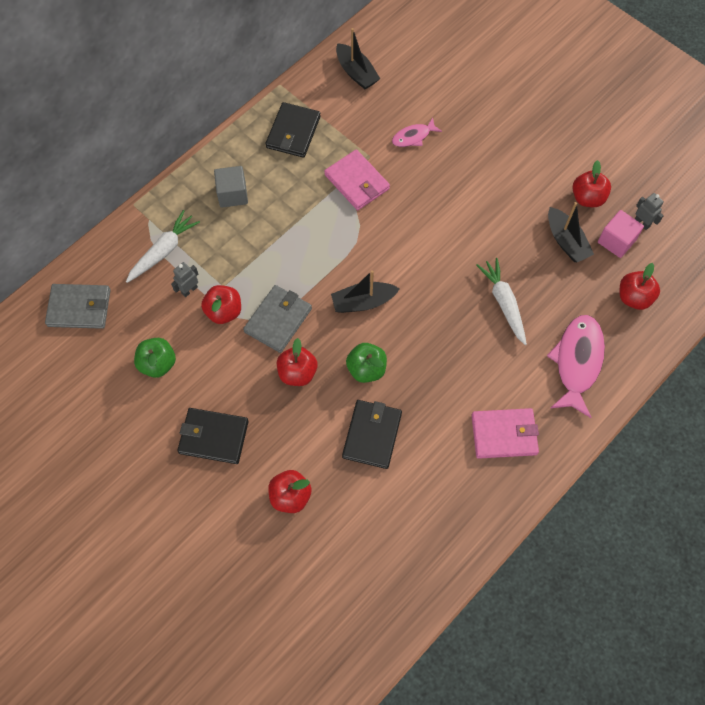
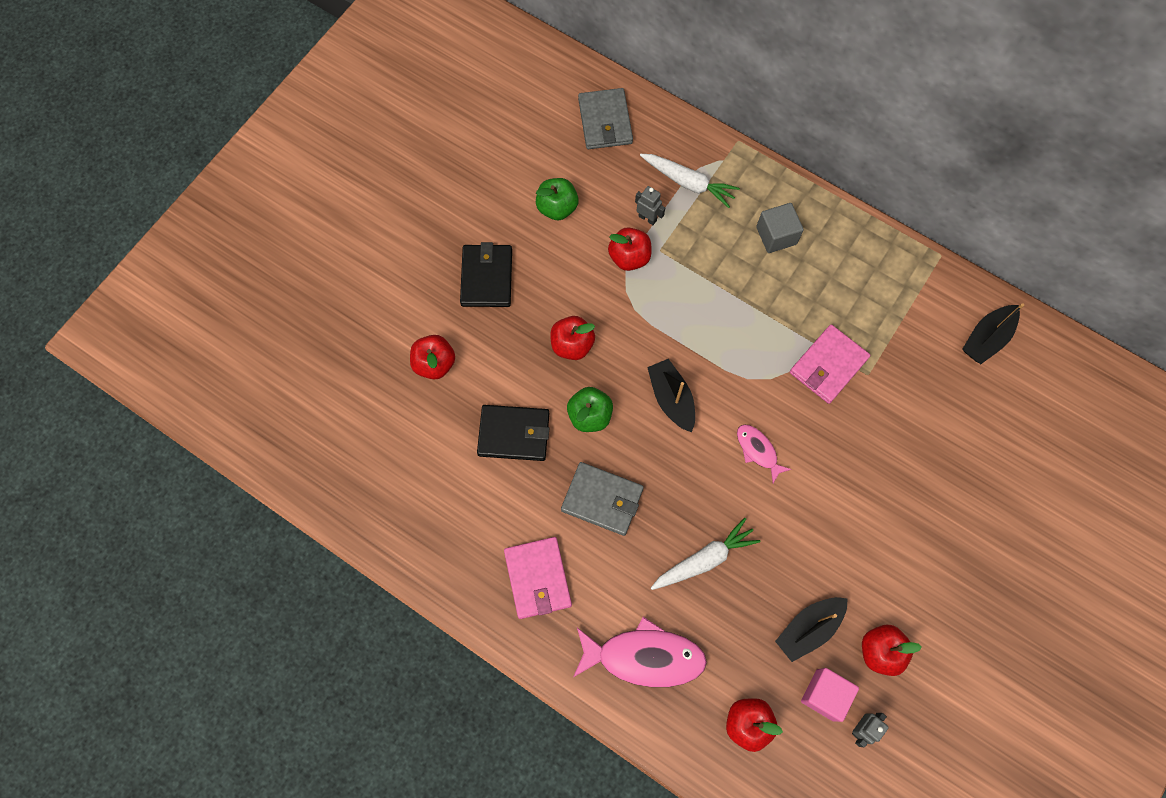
camera: 80 degrees right, 5 degrees up
grey wallet [243,285,312,353] -> grey wallet moved to [561,462,644,536]
black wallet [266,102,321,158] -> none
pink fish [392,118,442,147] -> pink fish moved to [737,424,792,483]

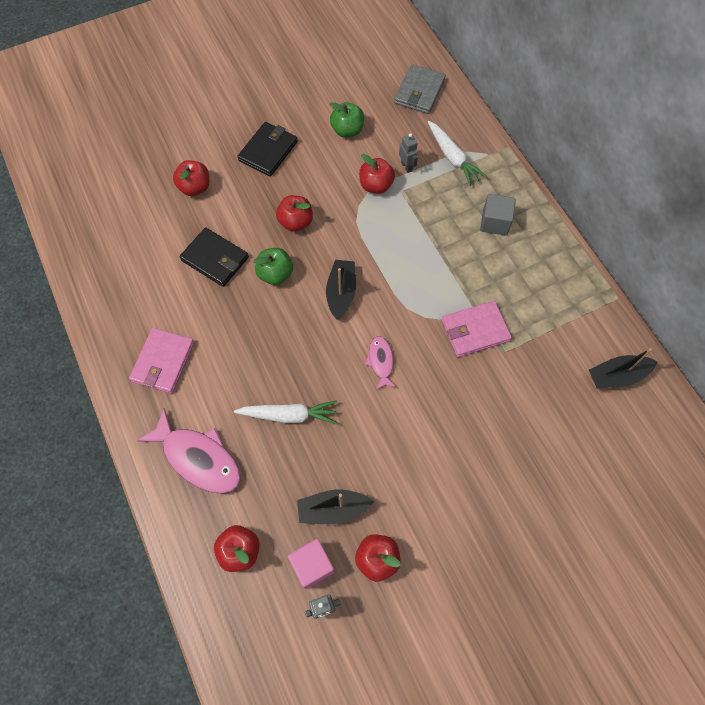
camera: 30 degrees right, 5 degrees down
grey wallet [561,462,644,536] -> none

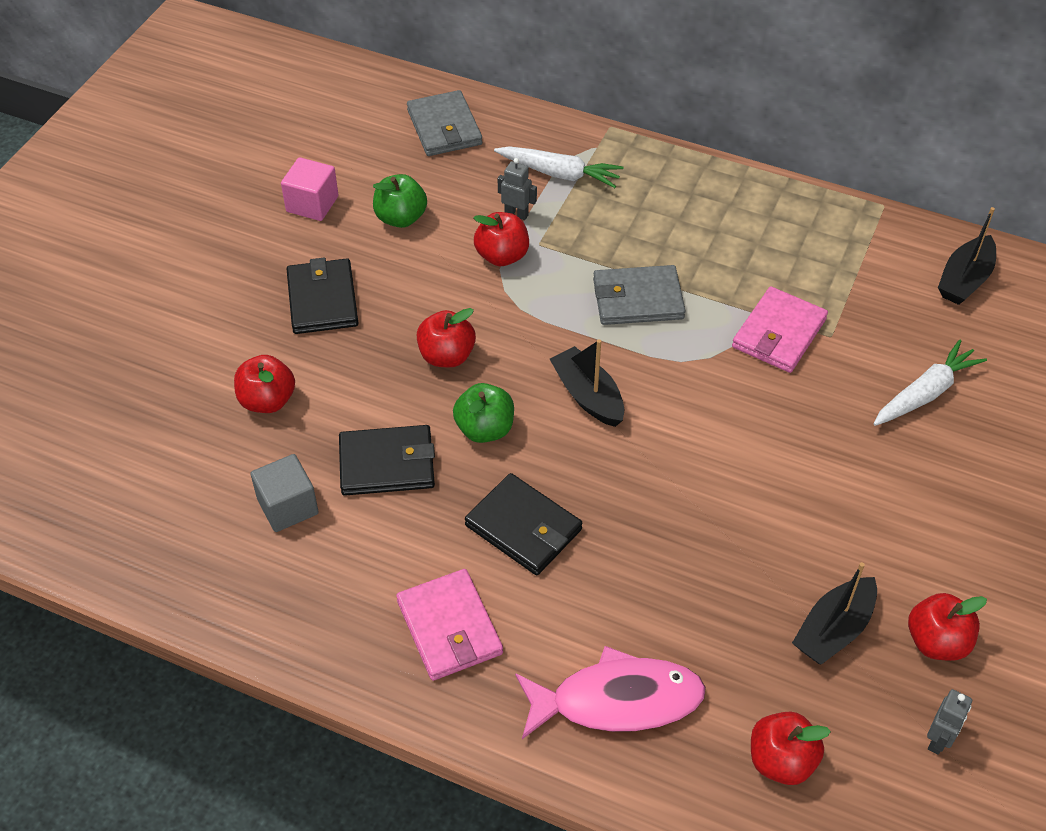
camera: 40 degrees left, 15 degrees down
white carrot [234,400,337,424] -> white carrot moved to [873,340,987,426]
pink cube [288,539,335,589] -> pink cube moved to [281,157,339,221]
pink fish [365,336,397,390] -> none
grey cube [480,194,516,236] -> grey cube moved to [250,454,319,532]
none -> black wallet [465,473,583,575]
none -> grey wallet [593,265,685,325]

